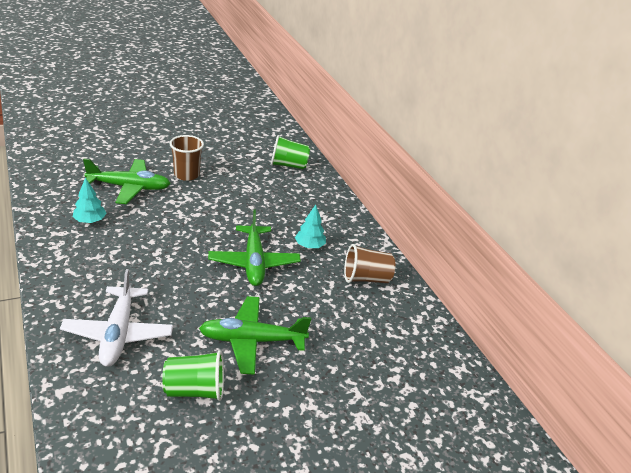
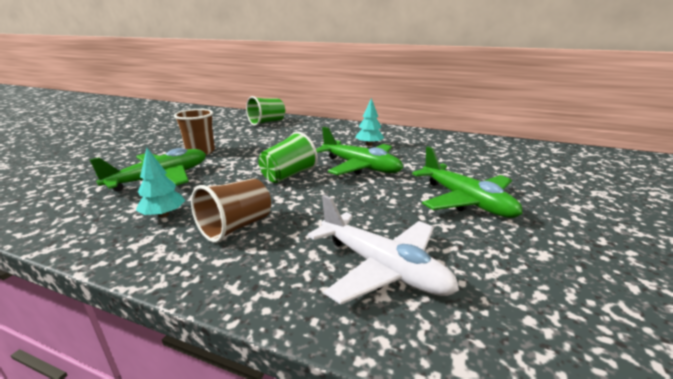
camera: 40 degrees left, 10 degrees down
green cup [162,350,224,401] -> green cup moved to [258,131,318,183]
green plane [199,296,311,375] -> green plane turned 75 degrees counterclockwise [412,146,522,218]
brown cup [344,244,395,283] -> brown cup moved to [191,178,271,243]

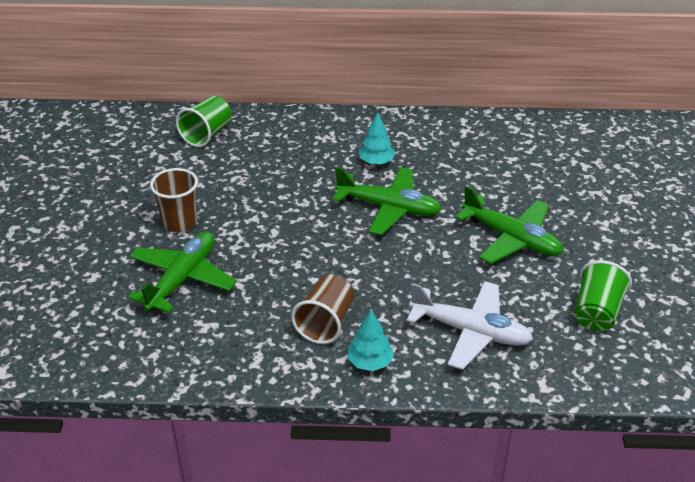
camera: 20 degrees left, 15 degrees up
turquoise tree [136,148,185,218] -> turquoise tree moved to [348,310,394,371]
green cup [258,131,318,183] -> green cup moved to [574,260,632,331]

